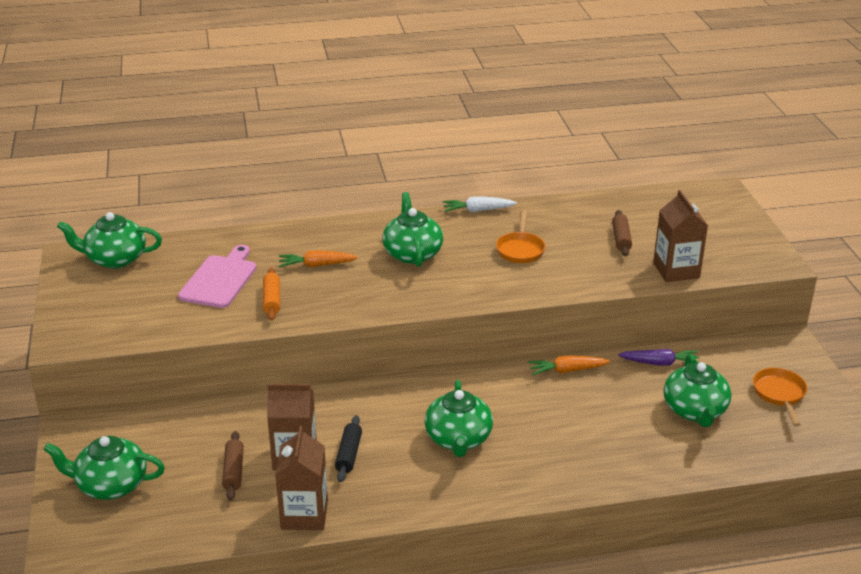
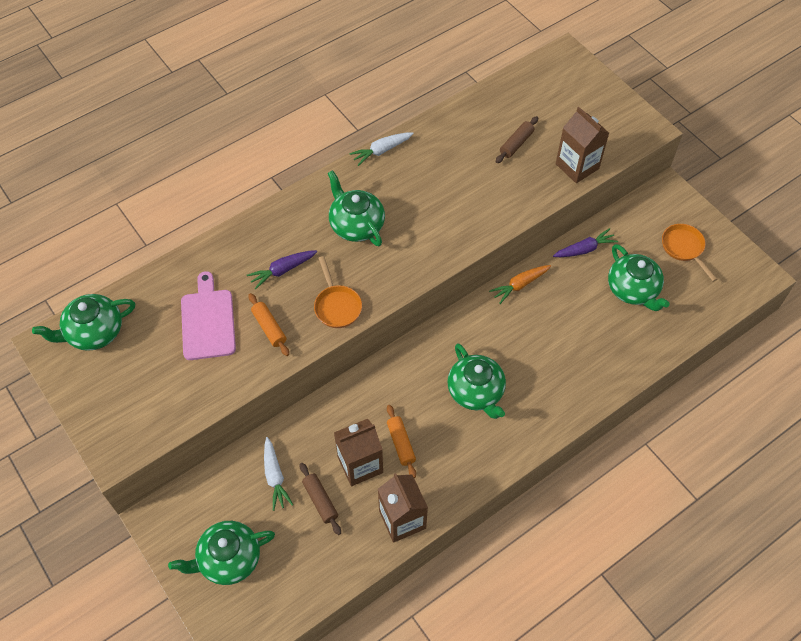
camera: 25 degrees left, 25 degrees up
orange carrot [279,250,358,268] -> purple carrot [247,250,317,289]
black rolling pin [335,415,362,482] -> orange rolling pin [387,405,416,478]
orange pan [496,210,545,263] -> orange pan moved to [314,256,362,328]
brown rolling pin [612,210,632,256] -> brown rolling pin turned 60 degrees clockwise [496,116,538,163]
none -> white carrot [264,437,293,511]

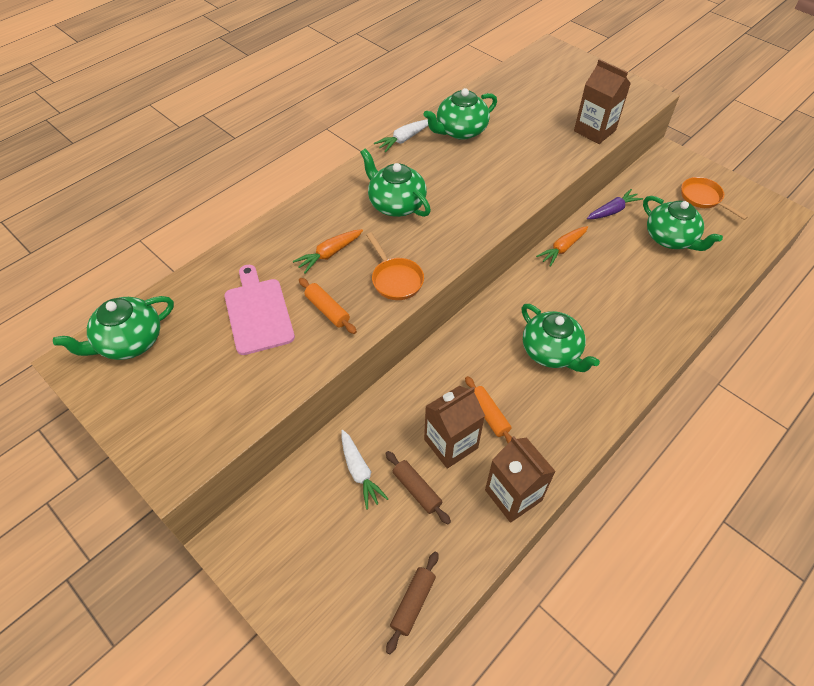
camera: 10 degrees left, 5 degrees down
green teapot [168,521,275,585] -> green teapot moved to [423,88,497,140]
purple carrot [247,250,317,289] -> orange carrot [293,229,363,274]
brown rolling pin [496,116,538,163] -> brown rolling pin moved to [386,552,438,654]

